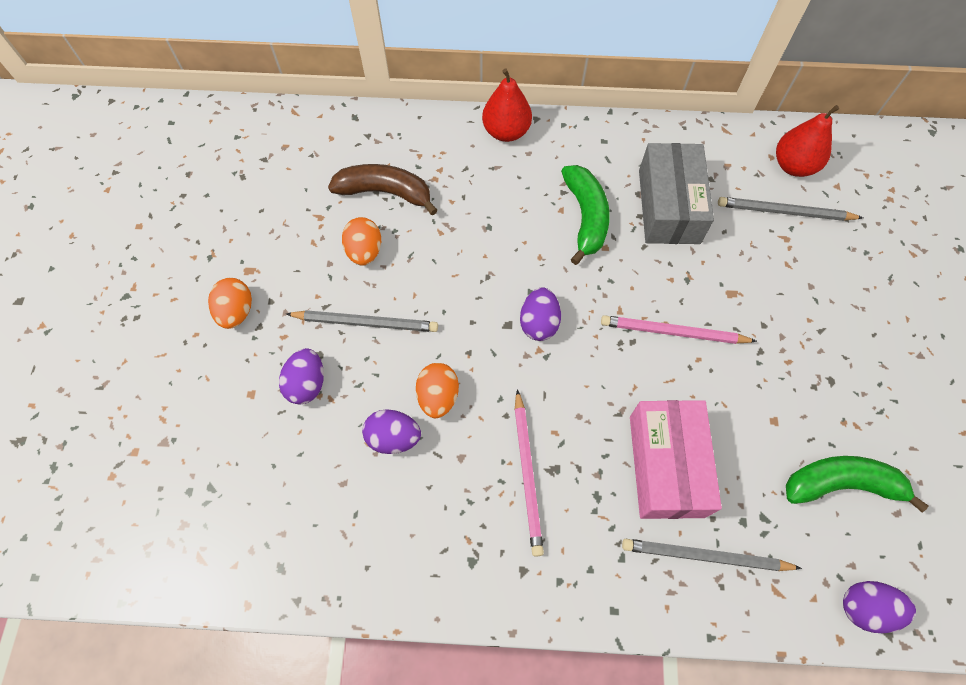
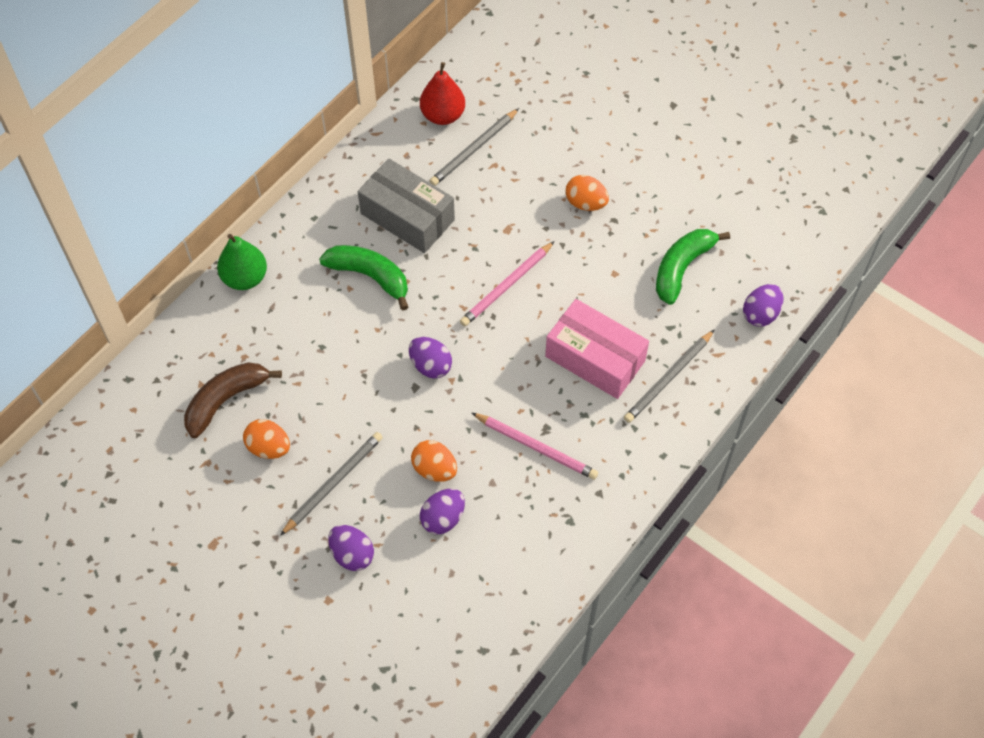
camera: 55 degrees left, 5 degrees down
orange egg [208,278,252,329] -> orange egg moved to [565,175,609,211]
red pear [482,68,532,142] -> green pear [217,234,267,290]

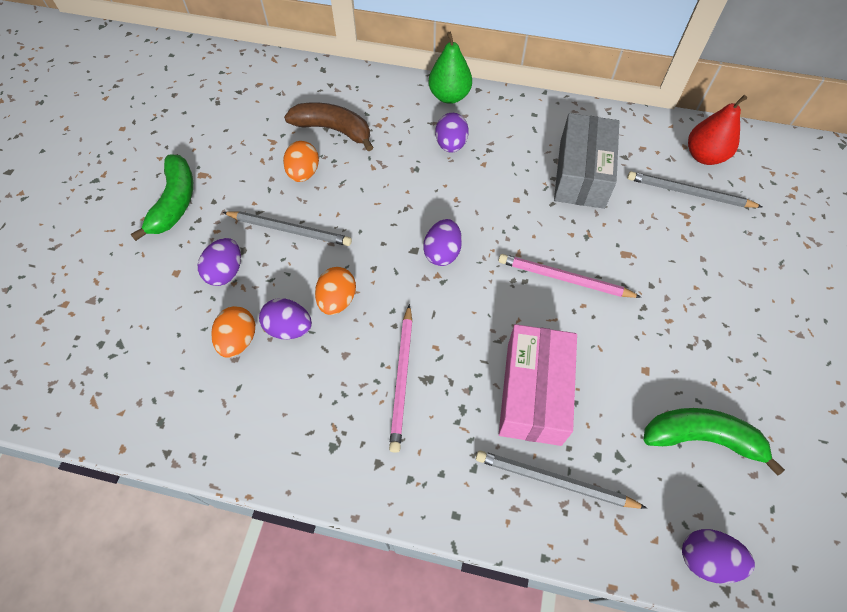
camera: 65 degrees right, 0 degrees up
green banana [319,245,408,310] -> green banana moved to [130,154,193,241]
orange egg [565,175,609,211] -> orange egg moved to [211,306,255,358]
none -> purple egg [435,113,469,153]

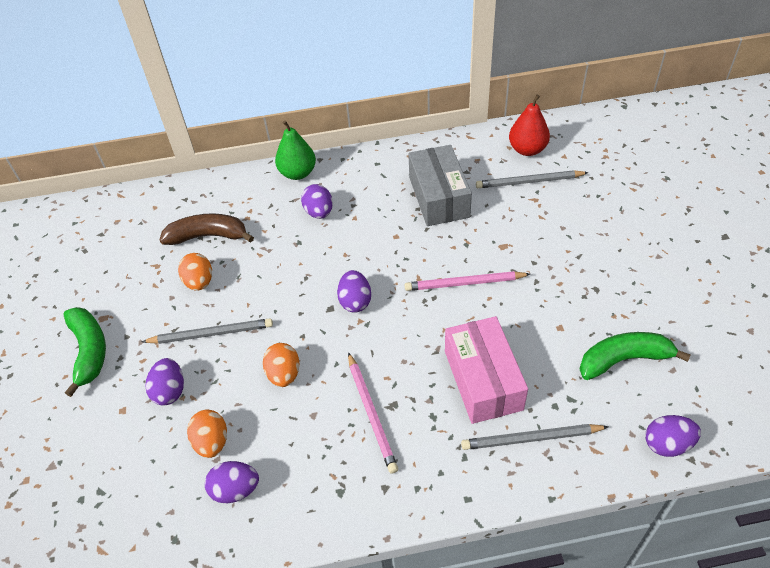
camera: 20 degrees left, 10 degrees down
purple egg [259,299,312,339] -> purple egg moved to [205,461,259,503]

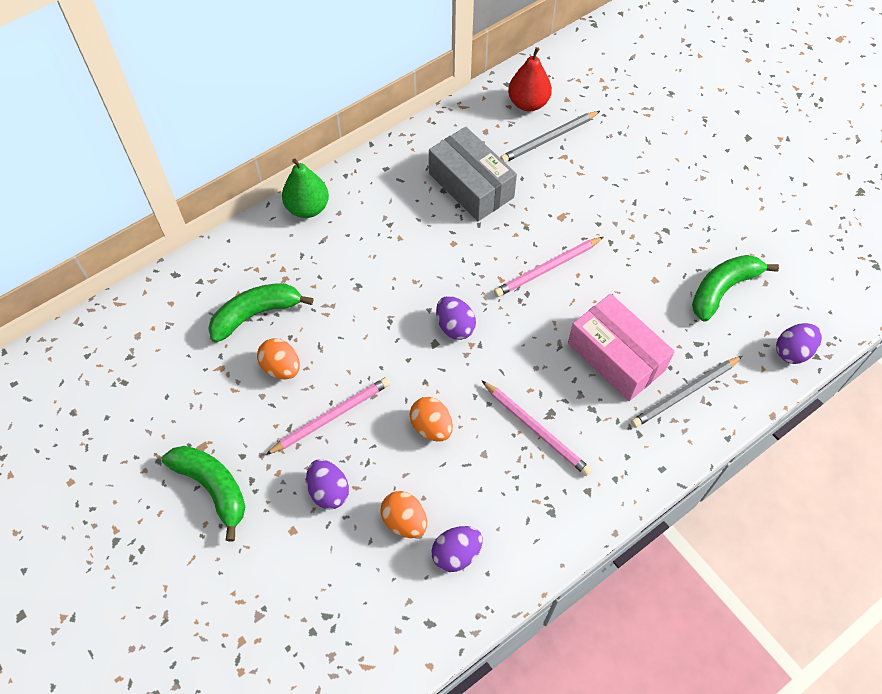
camera: 30 degrees left, 10 degrees up
grey pencil [142,318,273,344] -> pink pencil [265,377,390,455]
brown banana [160,213,254,245] -> green banana [208,283,314,343]
purple egg [301,184,333,219] -> none

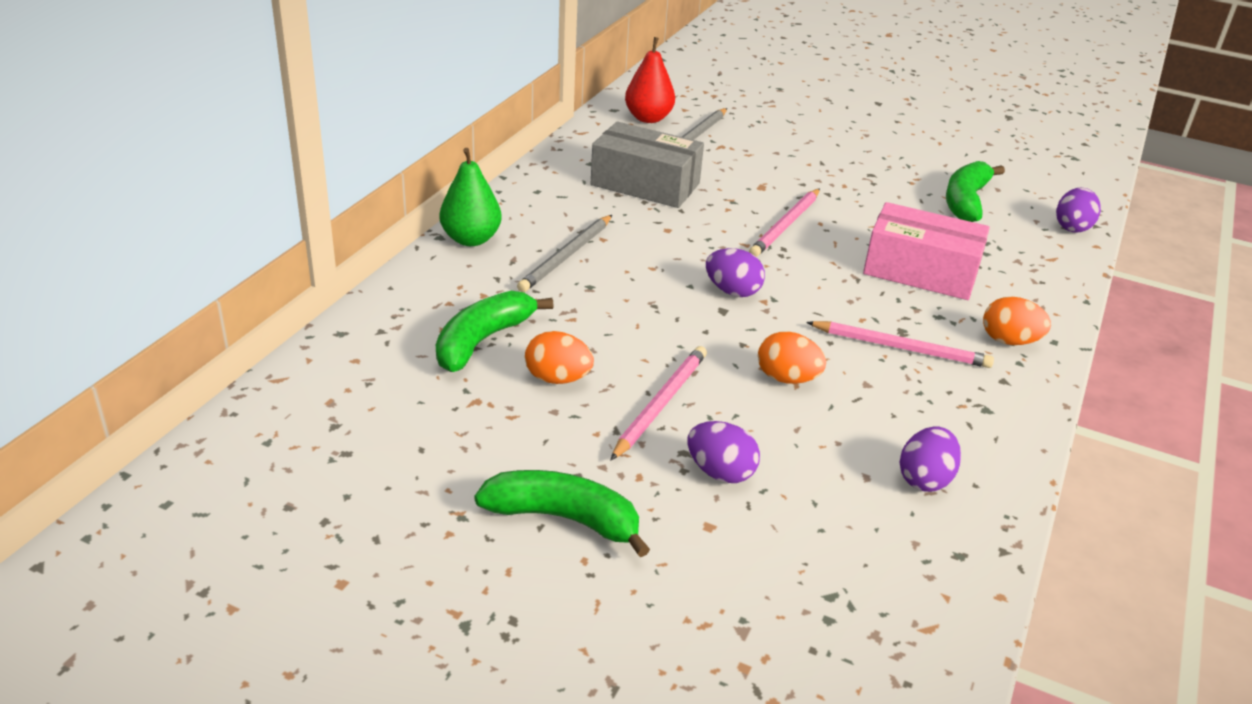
camera: 30 degrees left, 25 degrees down
orange egg [380,491,427,538] -> orange egg moved to [983,297,1051,345]
grey pencil [631,356,742,428] -> grey pencil moved to [517,215,612,292]

